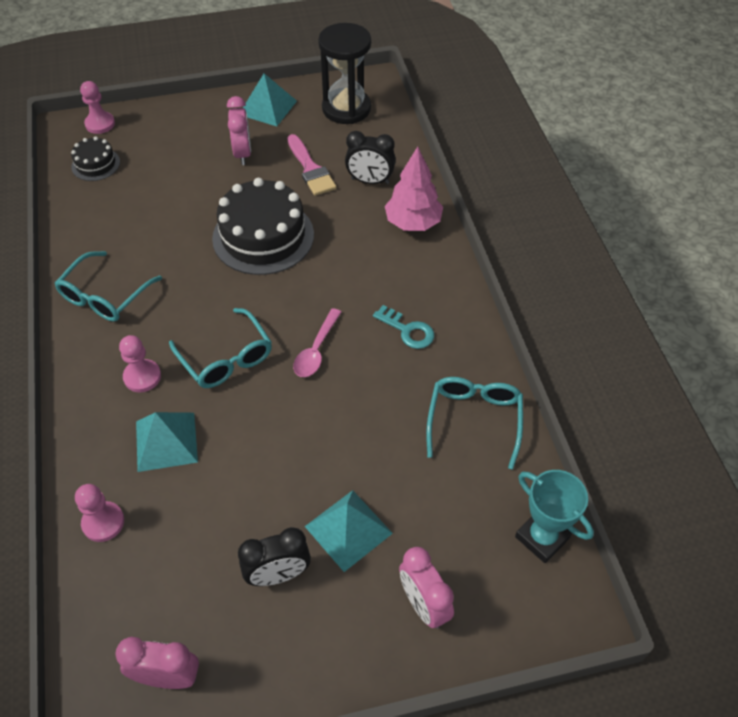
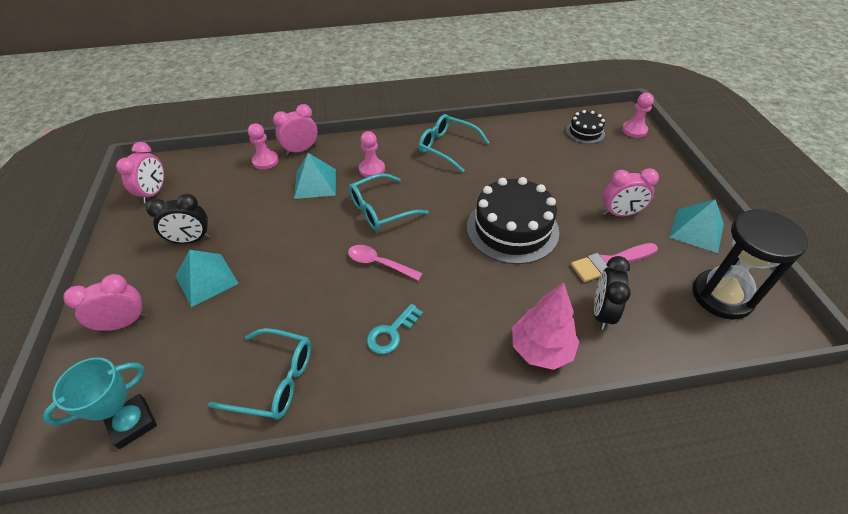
camera: 95 degrees right, 5 degrees down
black clock [238,527,311,586] -> black clock turned 90 degrees counterclockwise [146,194,210,244]
none -> pink clock [273,104,317,155]

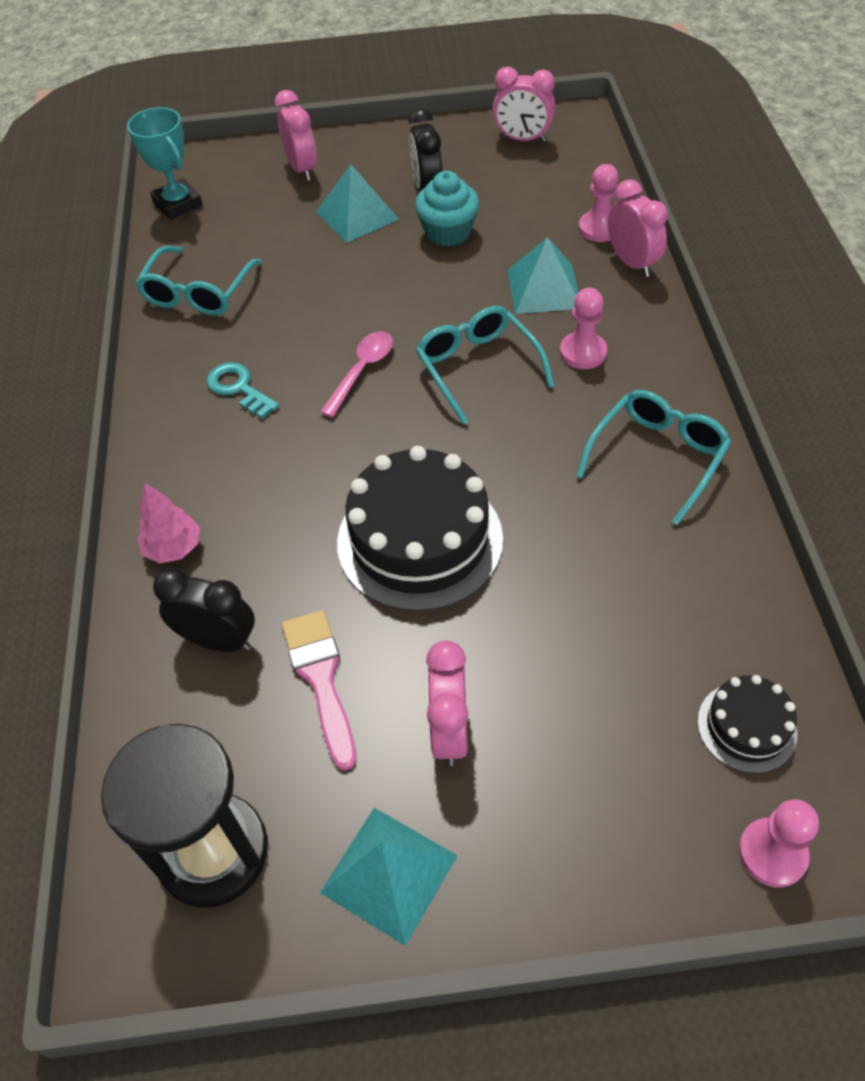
camera: 95 degrees right, 5 degrees up
pink tree [512,282,579,370] -> pink tree [137,482,200,563], size x0.65
none -> turquoise cupcake [415,171,479,247]

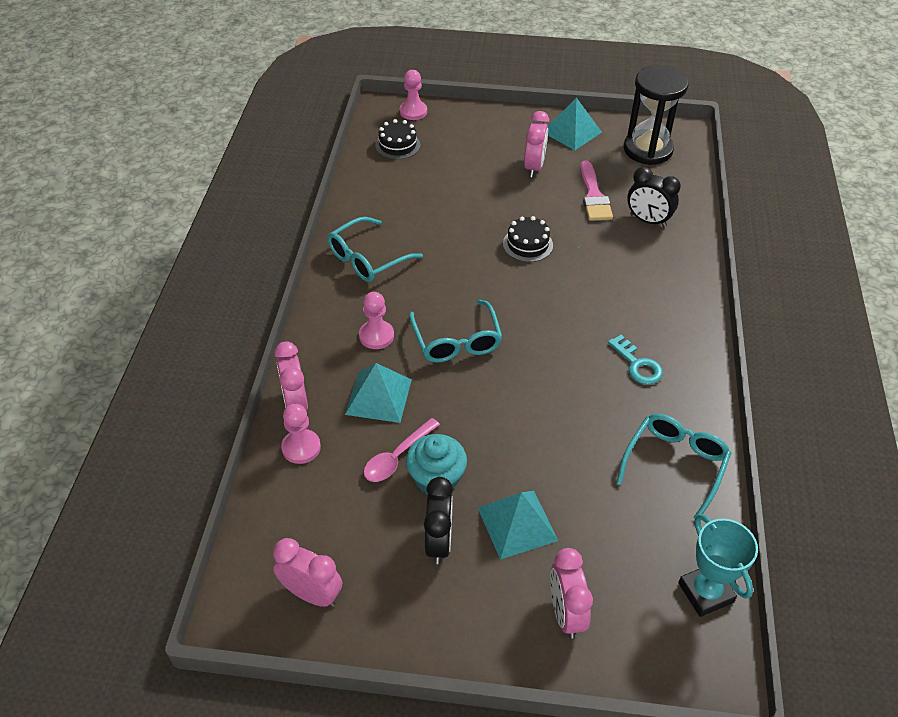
camera: 170 degrees left, 5 degrees down
pink tree [137,482,200,563] -> none
pink spoon [320,331,393,418] -> pink spoon moved to [364,418,440,482]
black cake [337,446,503,611] -> black cake [503,216,553,262], size x0.51

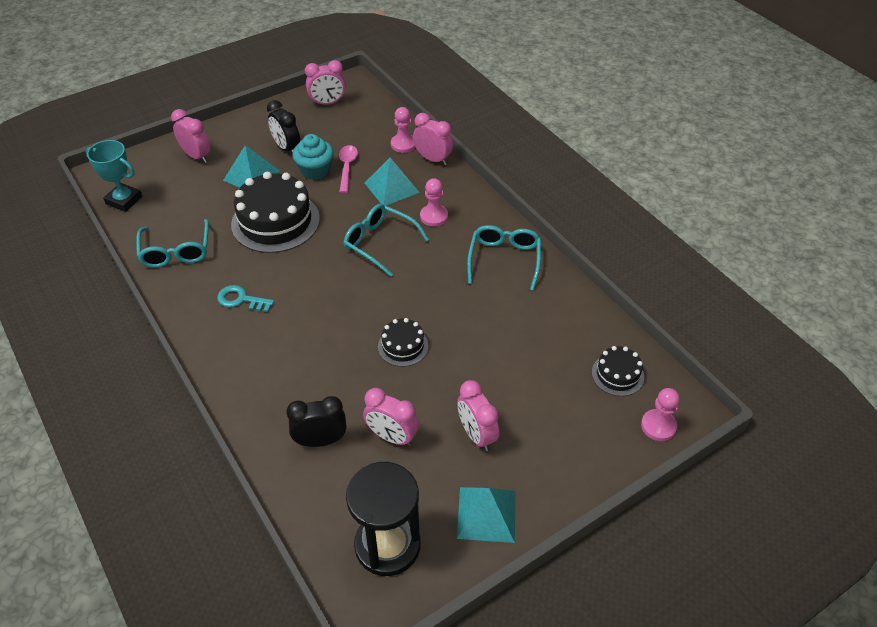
camera: 140 degrees right, 0 degrees up
pink brush [580,160,613,221] -> pink clock [363,388,419,446]
none -> black cake [231,172,320,253]

